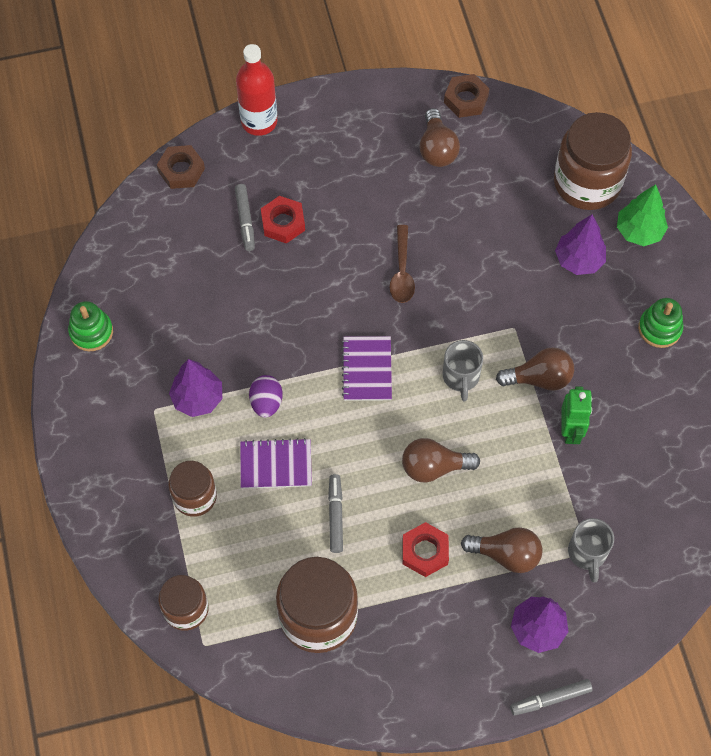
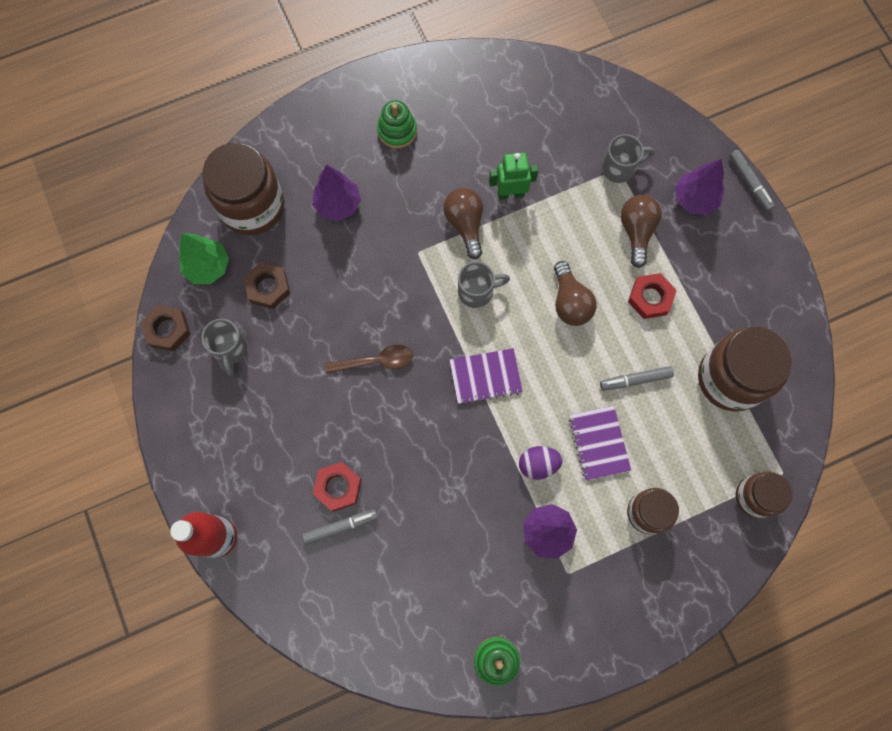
camera: 100 degrees left, 10 degrees up
brown nut [157,145,205,189] -> brown nut moved to [243,262,290,309]
brown light bulb [419,108,460,167] -> grey mug [201,319,248,376]
green tree [617,184,668,246] -> green tree moved to [179,233,229,284]

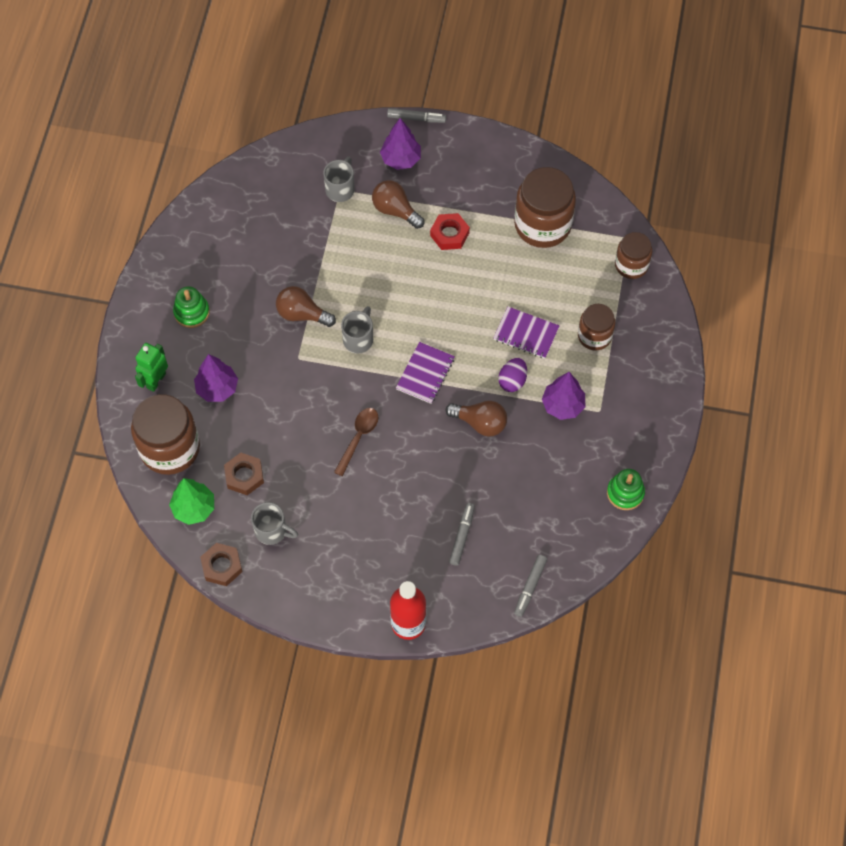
camera: 55 degrees left, 10 degrees down
red nut [313,462,361,512] -> none
green robot [489,152,538,200] -> green robot moved to [135,343,168,392]
brown light bulb [554,261,596,326] -> brown light bulb moved to [446,401,507,437]
grey marker [600,366,674,391] -> grey marker moved to [514,555,547,617]

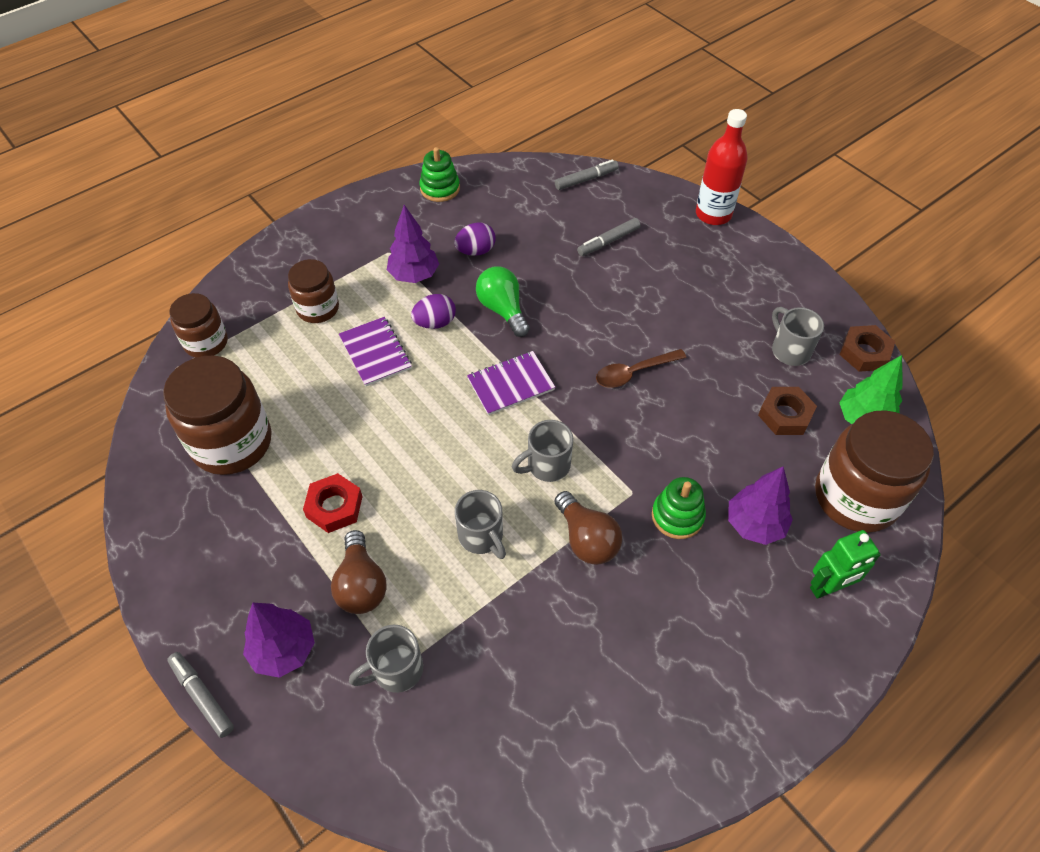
camera: 140 degrees left, 10 degrees down
green stacking toy [173,286,210,328] -> green stacking toy moved to [652,477,706,539]
brown light bulb [446,401,507,437] -> green light bulb [476,266,530,337]
none -> purple egg [454,223,496,256]
none -> grey mug [455,490,506,559]

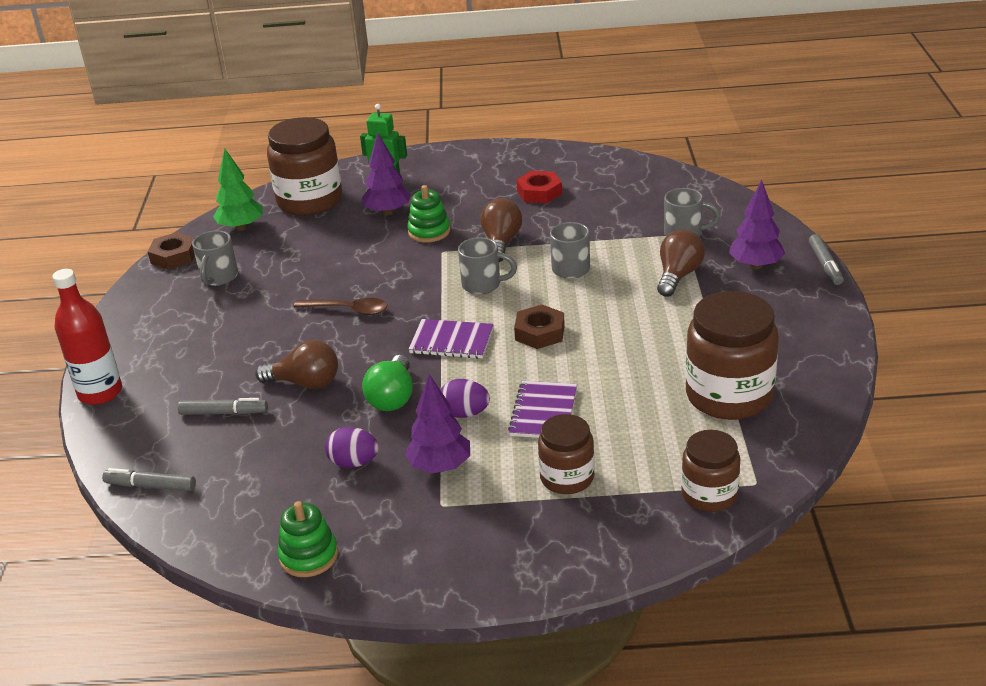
camera: 140 degrees left, 20 degrees down
red nut [303,473,363,533] -> red nut moved to [516,171,562,203]
brown nut [758,387,817,435] -> brown nut moved to [514,305,565,349]
none -> brown light bulb [255,340,338,389]

